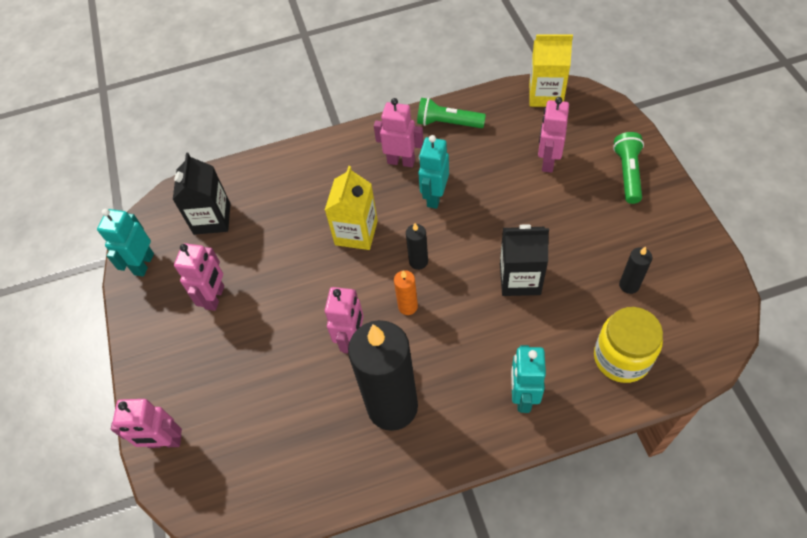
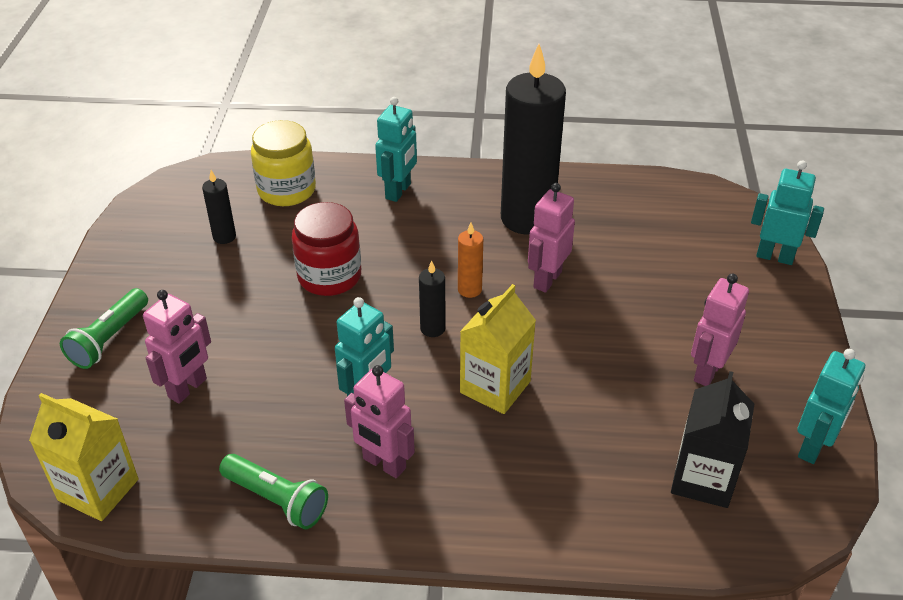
camera: 165 degrees left, 15 degrees down
pink robot [111,399,182,448] -> turquoise robot [751,160,824,265]
black carton [500,224,549,296] -> red jar [292,202,361,296]

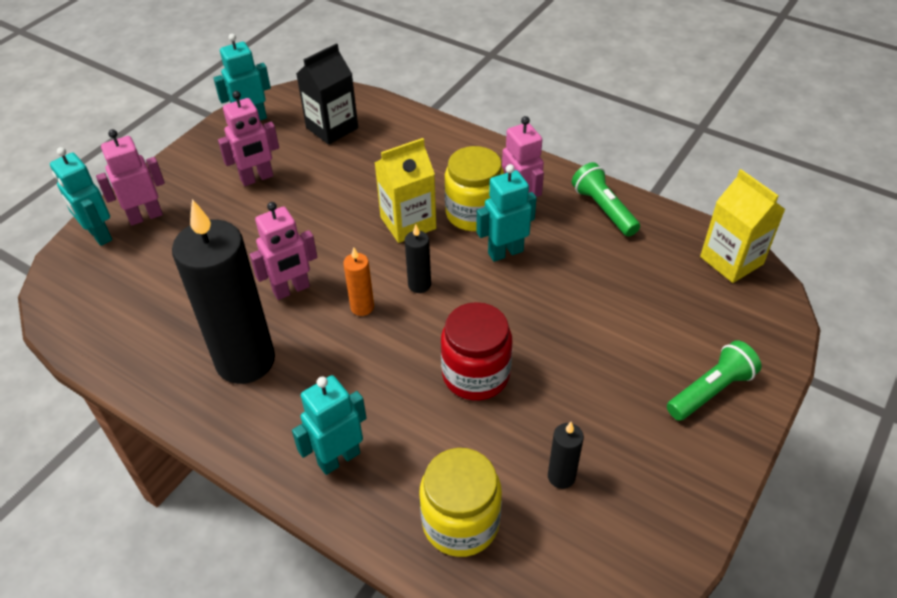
camera: 150 degrees left, 5 degrees up
pink robot [143,290,211,404] -> pink robot moved to [96,129,165,226]
none -> yellow jar [445,146,504,231]

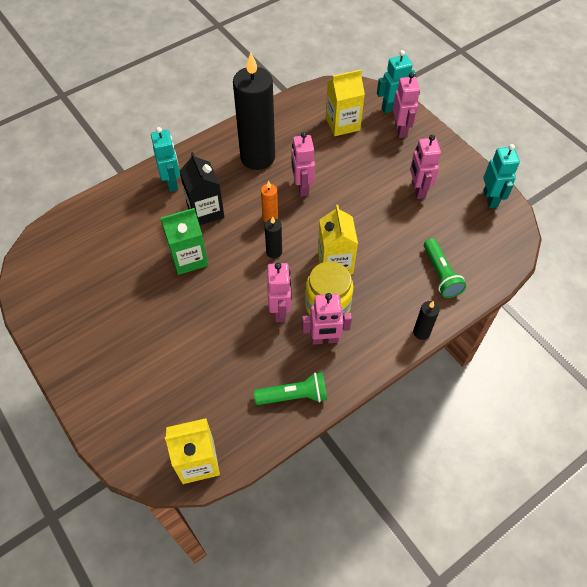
camera: 110 degrees right, 10 degrees up
black carton [296,43,358,145] -> black carton moved to [180,152,224,225]
yellow jar [420,448,502,557] -> none
red jar [441,302,512,400] -> green carton [161,208,208,275]
turquoise robot [476,164,537,262] -> pink robot [267,263,292,322]
black candle [548,422,584,489] -> black candle moved to [413,301,440,340]
green flashlight [667,340,762,421] -> green flashlight moved to [424,238,466,298]
none -> yellow carton [326,70,365,136]

